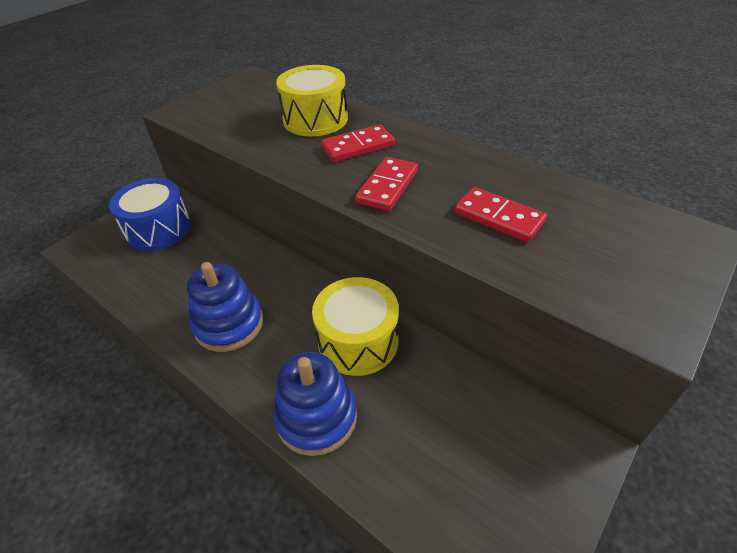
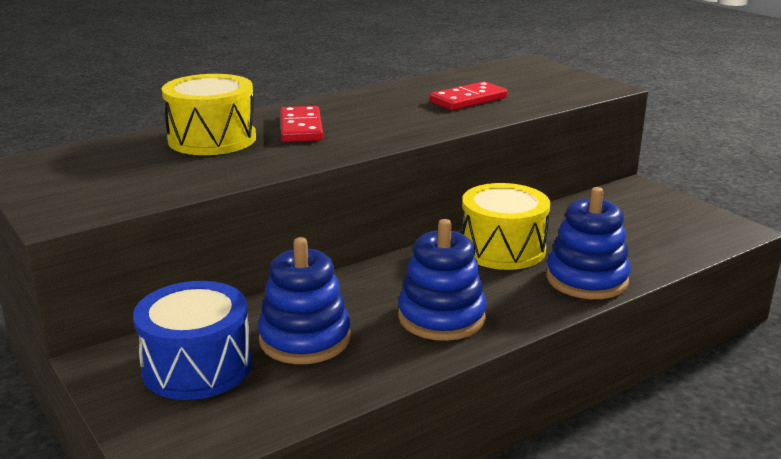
camera: 75 degrees left, 20 degrees down
red domino [355,157,418,211] -> none
none -> blue stacking toy [258,237,351,364]

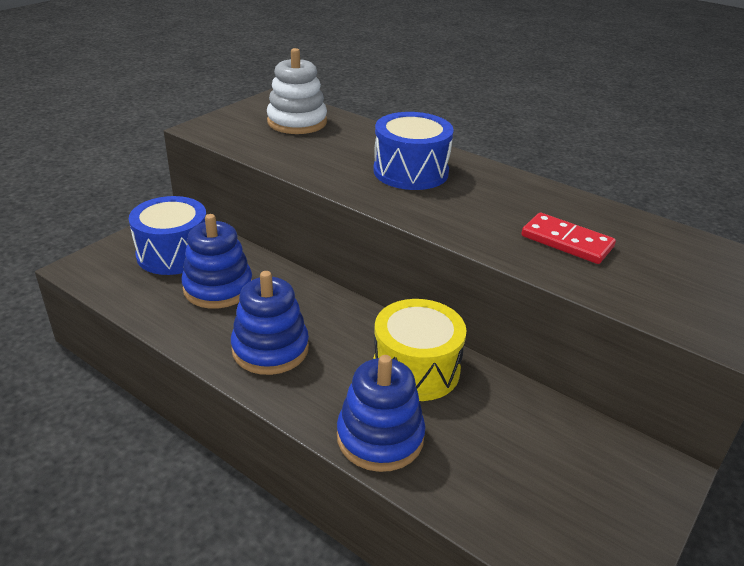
camera: 70 degrees right, 10 degrees up
yellow drum [162,74,256,155] -> none
red domino [280,106,323,142] -> blue drum [373,112,454,190]
none -> white stacking toy [267,48,327,134]

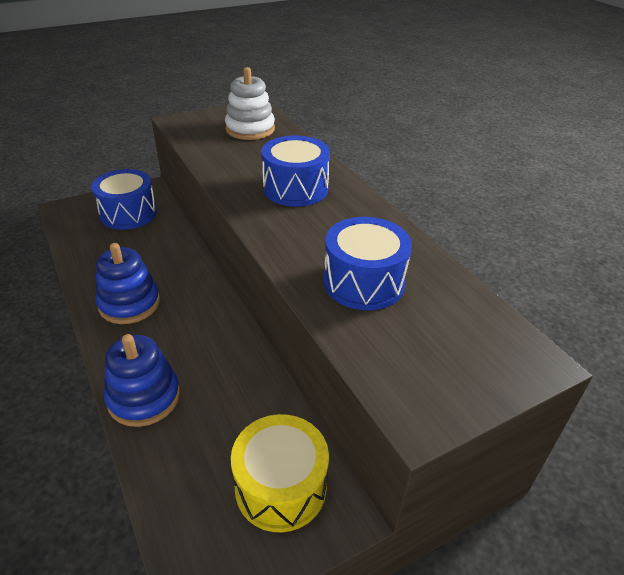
camera: 25 degrees right, 5 degrees up
blue stacking toy [181,214,252,309] -> none
yellow drum [373,299,467,401] -> yellow drum moved to [231,414,329,532]
red domino [521,213,616,264] -> blue drum [324,217,412,310]

